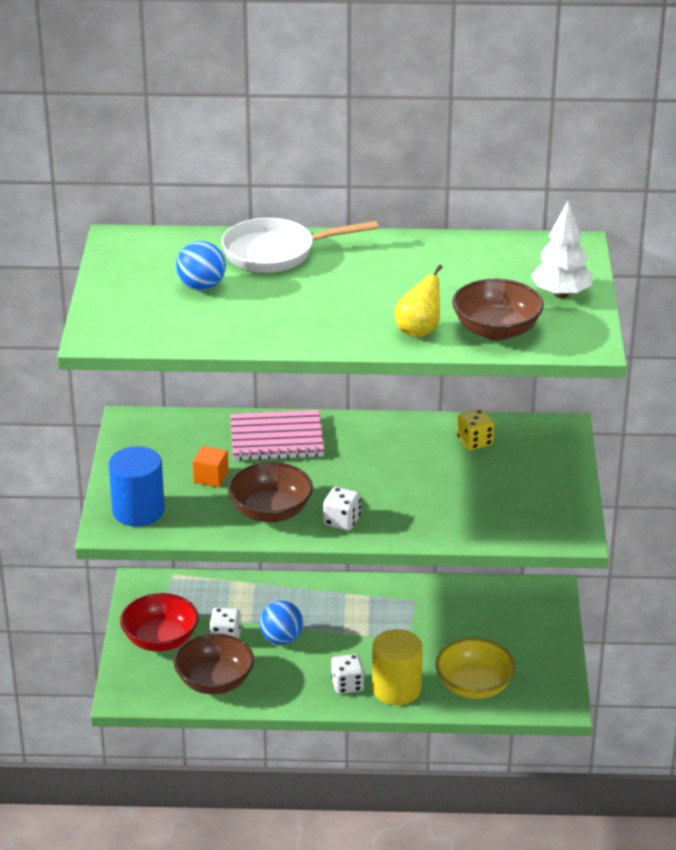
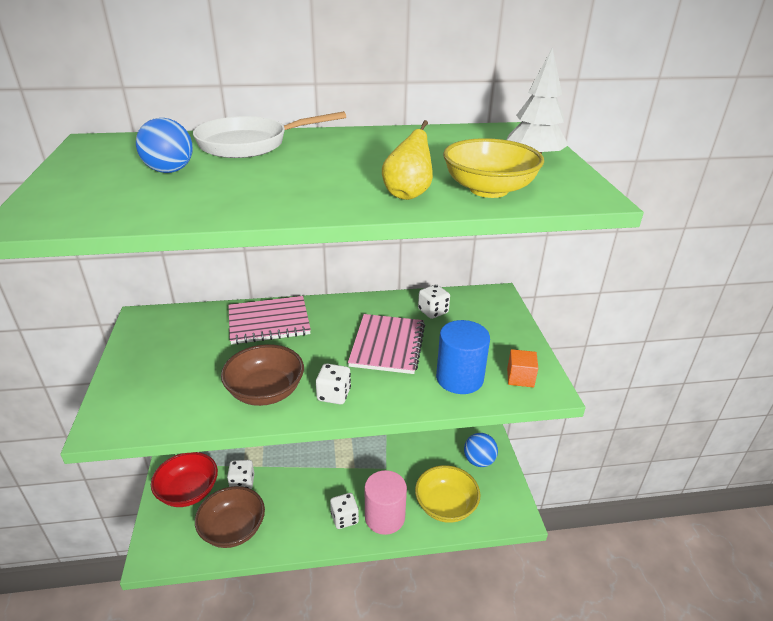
camera: 10 degrees left, 0 degrees up
blue cylinder [109,446,165,526] -> blue cylinder moved to [436,320,490,394]
orange cube [193,446,229,488] -> orange cube moved to [507,349,538,387]
blue ball [259,601,303,645] -> blue ball moved to [464,433,498,467]
yellow cylinder [372,629,423,705] -> pink cylinder [365,470,407,535]
brown bowl [452,279,544,340] -> yellow bowl [443,138,544,198]
yellow dice [457,409,494,450] -> white dice [418,284,450,319]
none -> pink notebook [348,314,425,374]

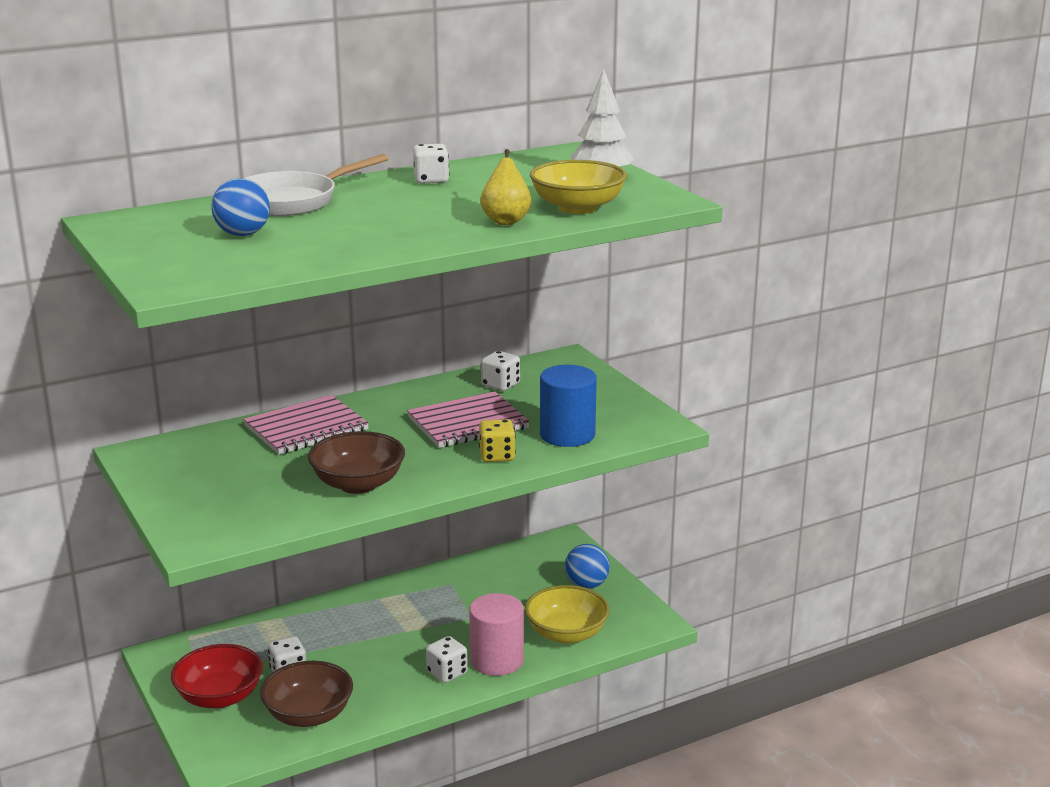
camera: 20 degrees left, 10 degrees down
white dice [316,364,351,404] -> white dice moved to [413,144,449,184]
pink notebook [348,314,425,374] -> pink notebook turned 75 degrees clockwise [407,391,530,448]
orange cube [507,349,538,387] -> none
none -> yellow dice [479,419,516,462]

